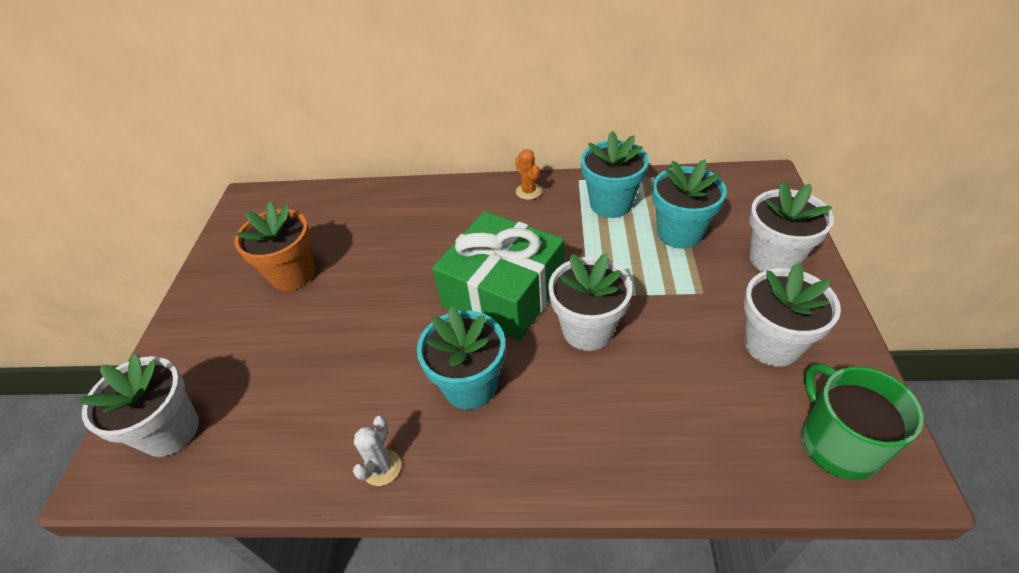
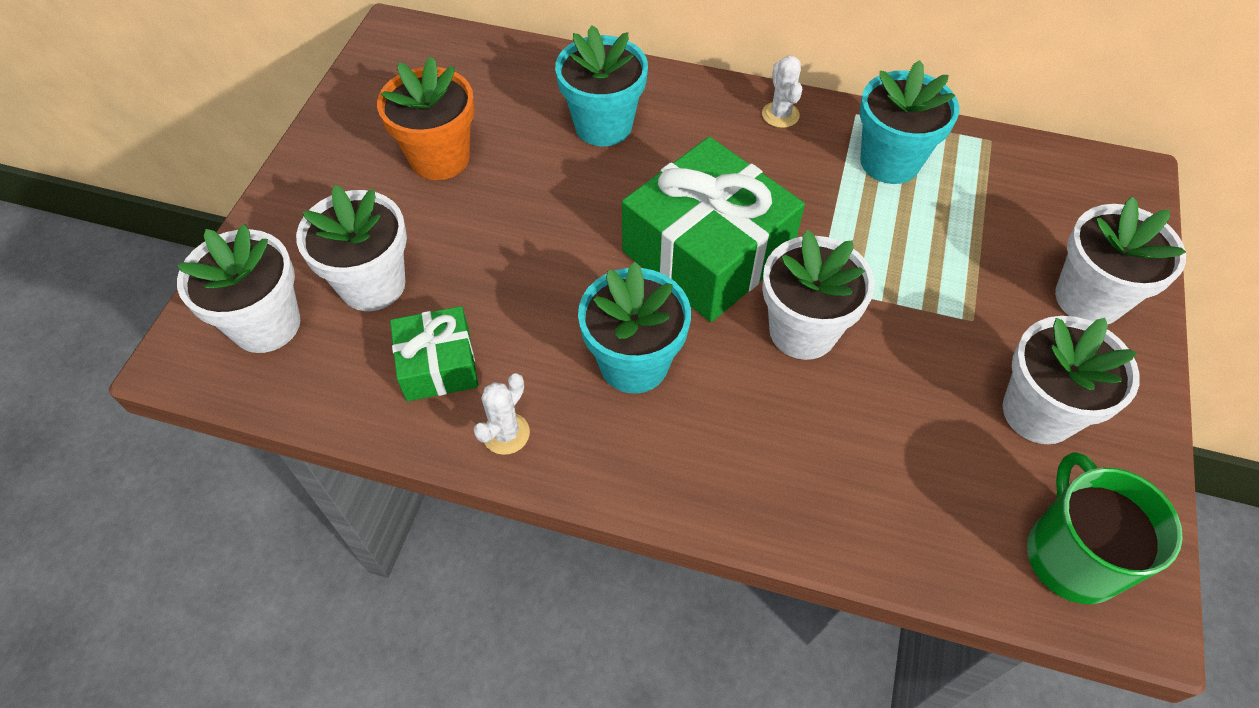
camera: 10 degrees right, 10 degrees up
orange cactus [515,149,542,200] -> white cactus [762,56,802,128]
turquoise flower pot [652,159,727,249] -> turquoise flower pot moved to [555,25,648,146]
none -> white flower pot [296,185,407,311]
none -> green gift [390,306,478,401]

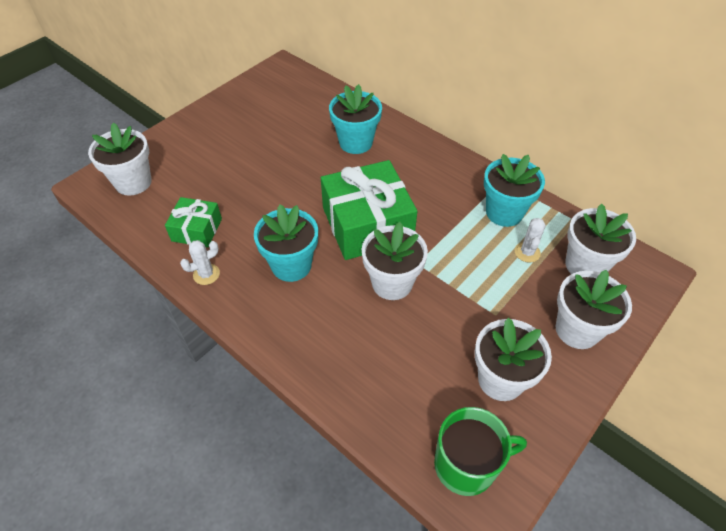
camera: 25 degrees right, 5 degrees down
white flower pot [296,185,407,311] -> white flower pot moved to [565,204,636,274]
orange flower pot [377,56,475,180] -> none
white cactus [762,56,802,128] -> white cactus moved to [515,218,546,262]
green mug [1027,452,1183,604] -> green mug turned 60 degrees clockwise [434,407,527,496]

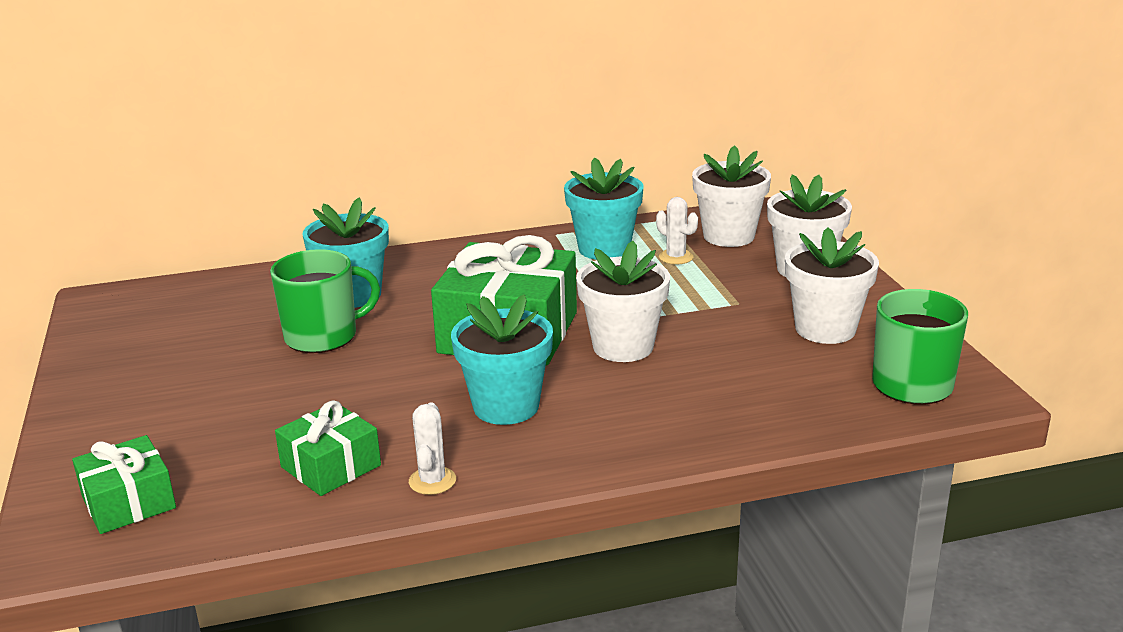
camera: 55 degrees left, 25 degrees down
white flower pot [88,123,152,195] -> green gift [72,435,176,534]
none -> green mug [270,249,380,353]

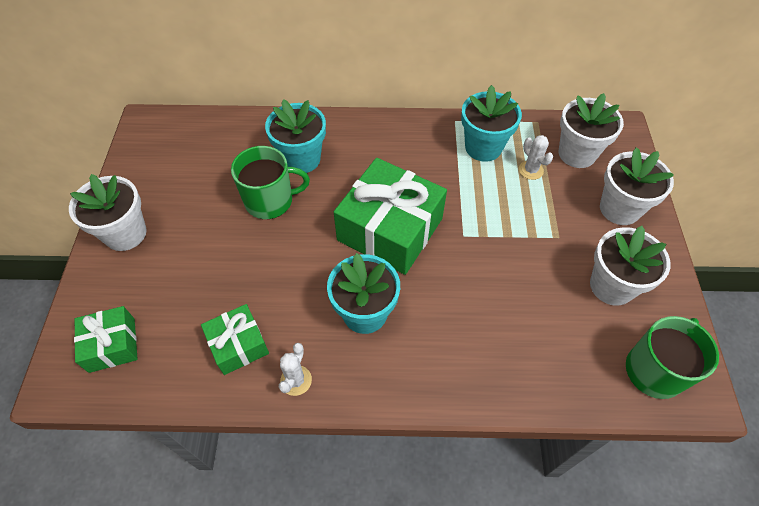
camera: 15 degrees right, 30 degrees up
white flower pot [576,241,670,362] -> white flower pot moved to [69,174,147,251]

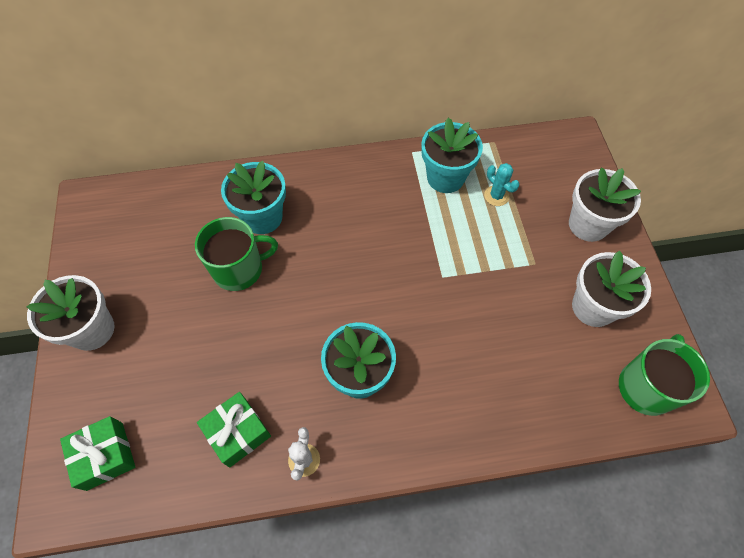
camera: 10 degrees left, 5 degrees up
green gift [334,158,447,275] -> none
white cactus [519,135,553,180] -> turquoise cactus [484,163,520,206]
white flower pot [559,93,624,168] -> none

